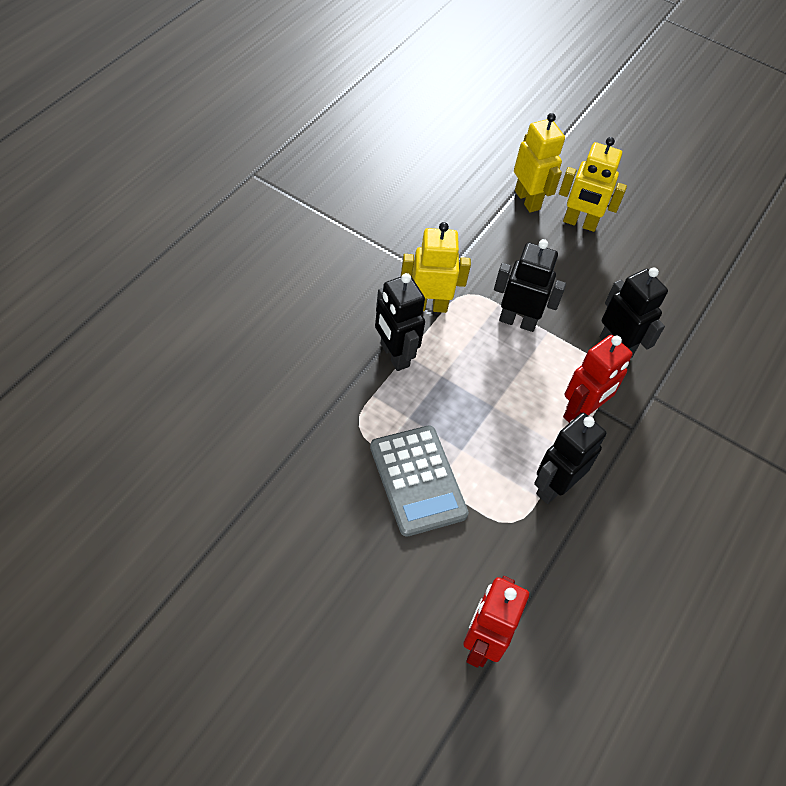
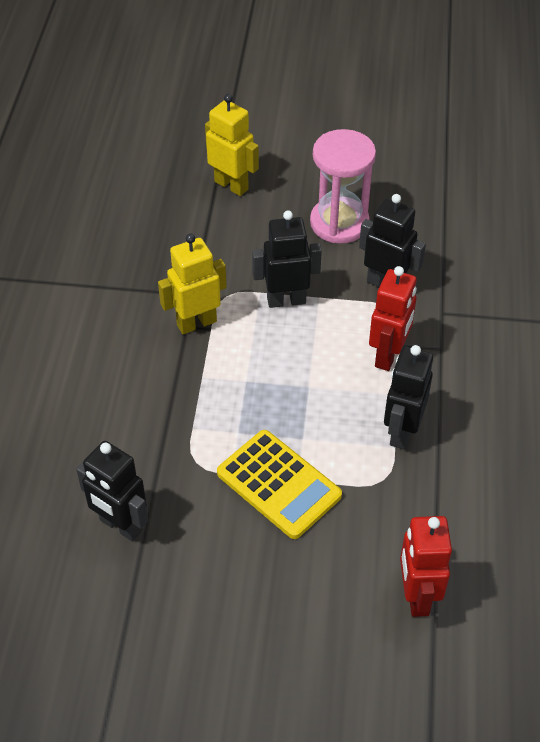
camera: 20 degrees left, 5 degrees down
grey calculator [370,425,469,537] -> yellow calculator [217,430,342,539]
black robot [375,273,425,371] -> black robot moved to [76,441,148,542]
yellow robot [559,137,627,232] -> none
none -> pink hourglass [310,129,376,244]

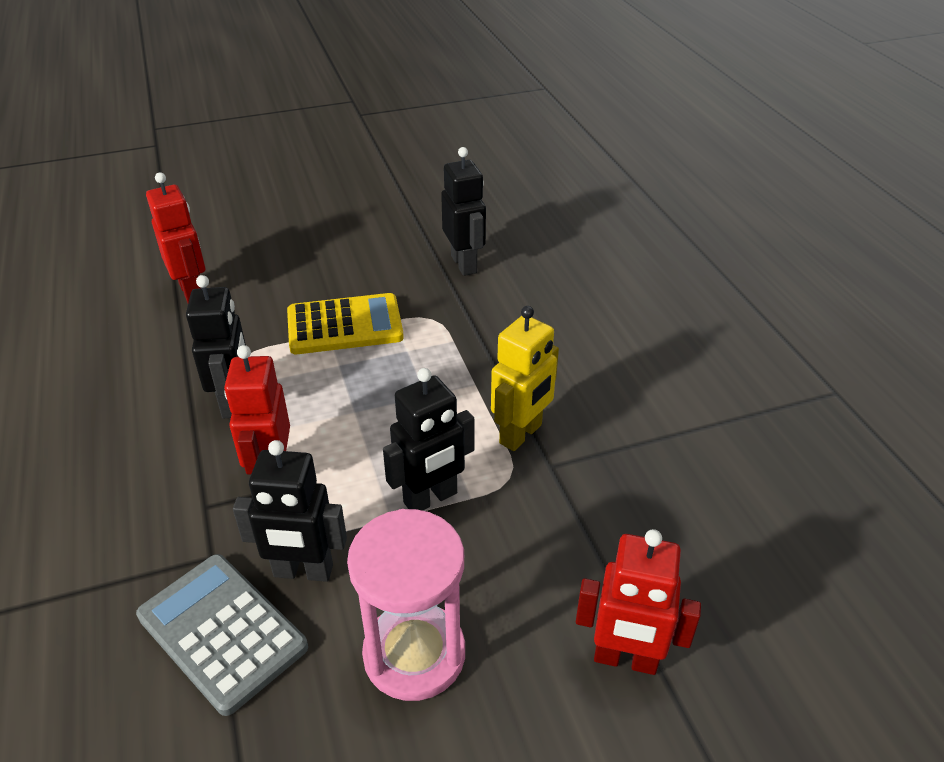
camera: 155 degrees right, 10 degrees down
black robot [76,441,148,542] -> black robot turned 60 degrees clockwise [441,147,486,276]
yellow robot [205,94,259,196] -> red robot [576,529,701,675]
yellow calculator [217,430,342,539] -> yellow calculator turned 150 degrees clockwise [287,293,404,354]
none -> grey calculator [136,554,308,716]

